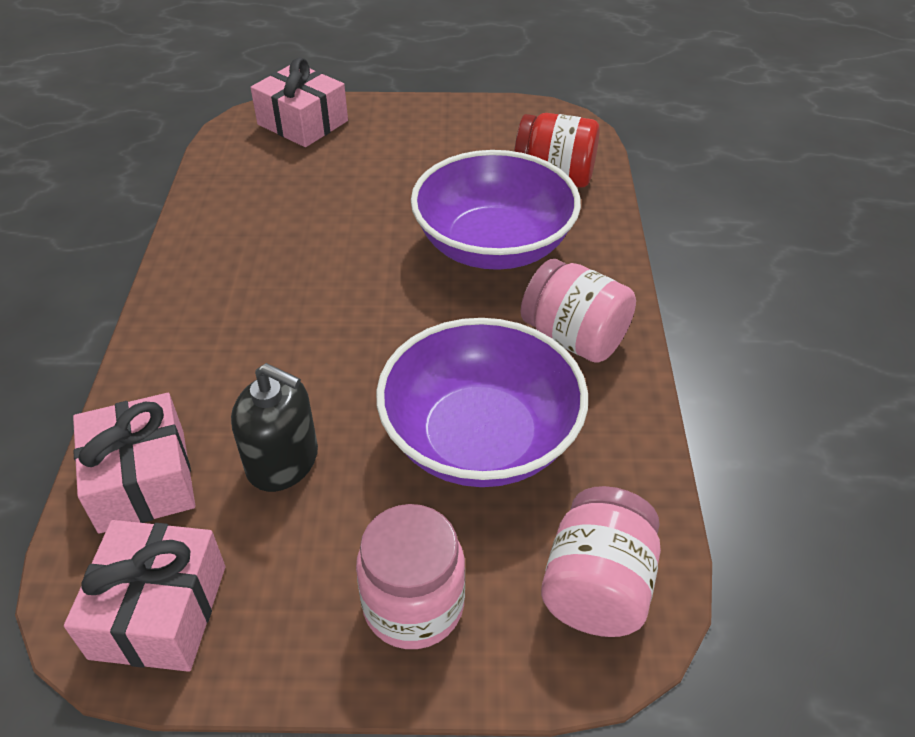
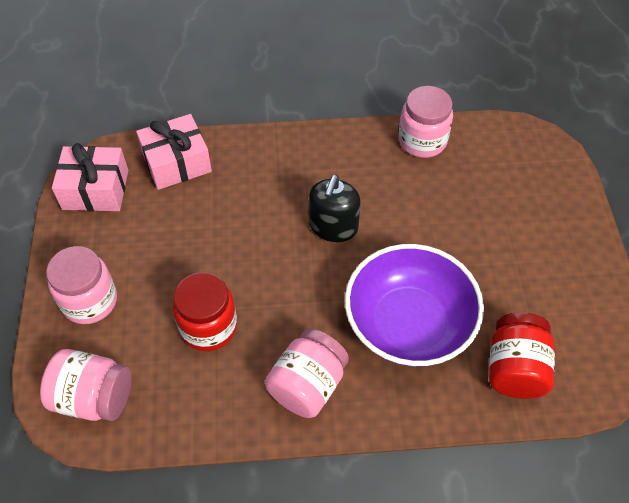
camera: 85 degrees right, 10 degrees up
black soap dispenser [231,363,318,492] -> black soap dispenser moved to [309,175,361,242]
pink gift [250,57,348,147] -> none
purple bowl [376,318,588,487] -> red jar [173,272,237,351]
none -> pink jar [399,86,453,158]

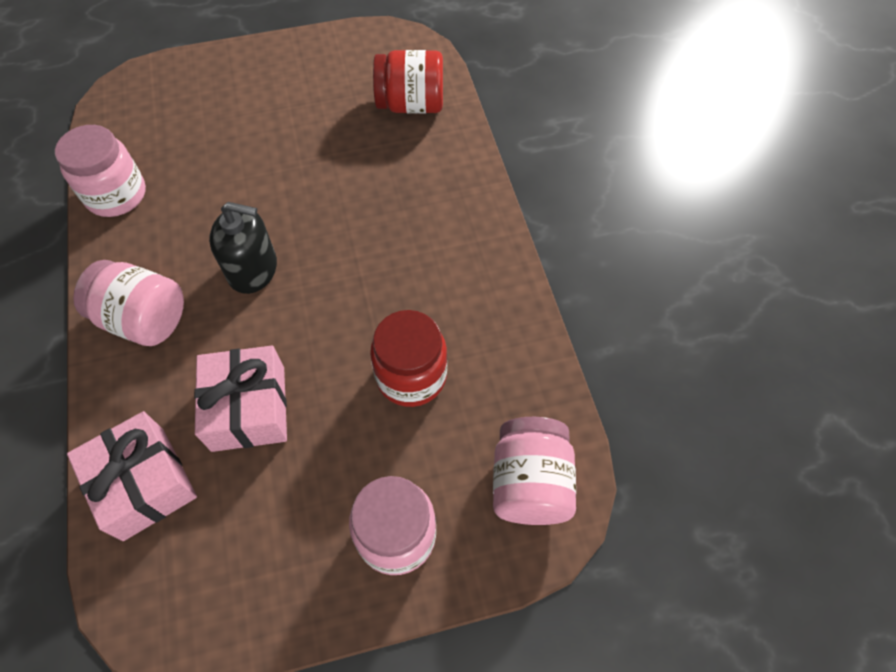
camera: 100 degrees left, 5 degrees up
pink gift [52,143,128,211] -> pink gift moved to [194,346,287,452]
pink jar [265,329,349,418] -> pink jar moved to [73,260,184,346]
purple bowl [345,244,484,366] -> none

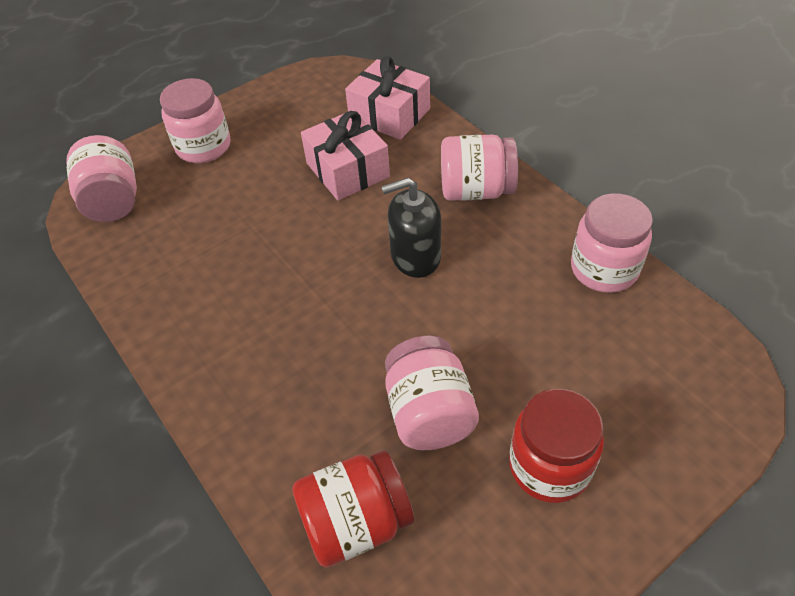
camera: 160 degrees right, 10 degrees down
red jar [370,310,447,407] -> red jar moved to [509,389,604,503]
none -> pink jar [385,336,479,450]

